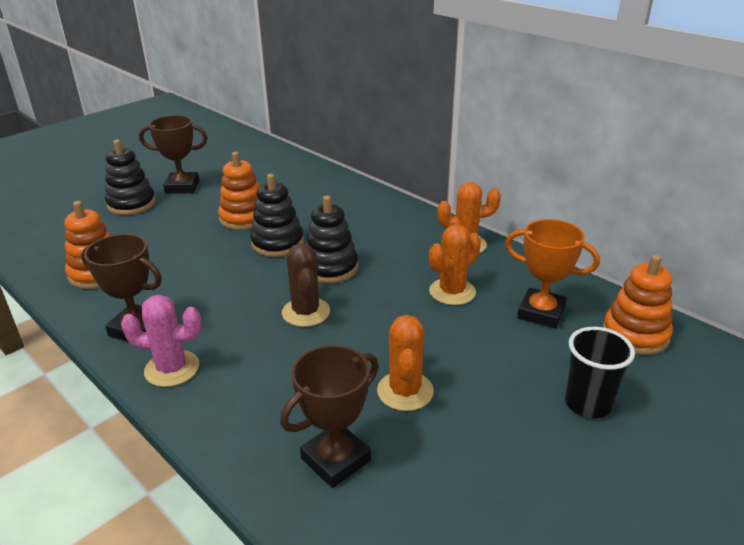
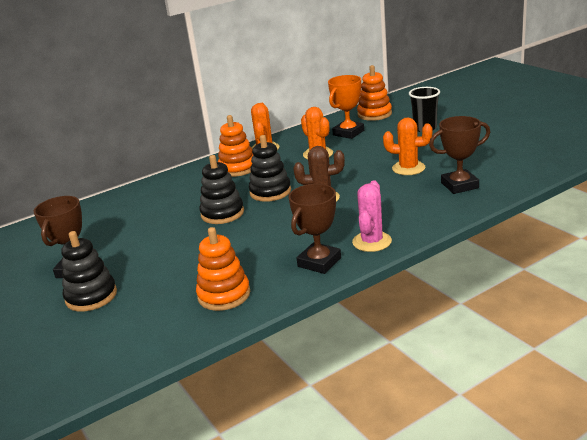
camera: 75 degrees left, 5 degrees down
orange stacking toy [218,152,260,230] -> orange stacking toy moved to [218,115,253,177]
brown trophy [280,345,379,488] -> brown trophy turned 75 degrees counterclockwise [429,116,490,194]

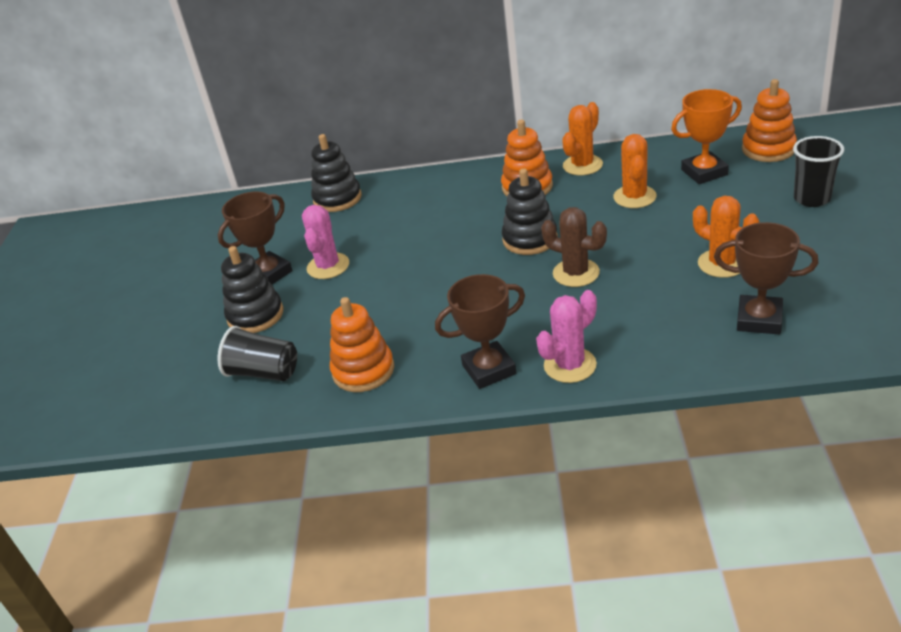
camera: 35 degrees right, 10 degrees up
black stacking toy [199,155,244,224] -> black stacking toy moved to [311,134,362,212]
none -> black cup [218,326,297,381]
none -> pink cactus [302,205,349,279]

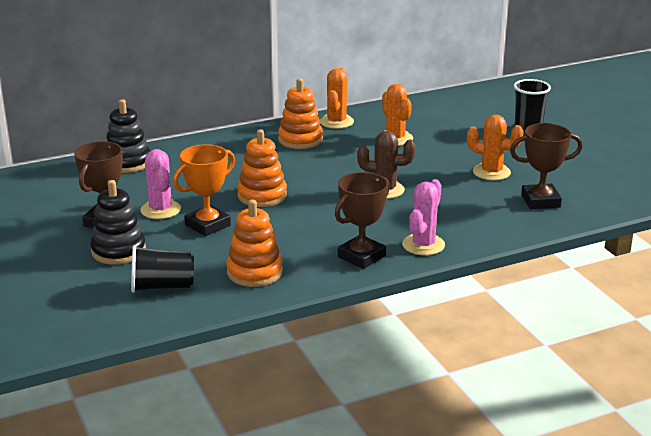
camera: 30 degrees left, 10 degrees down
black stacking toy [502,168,558,255] -> none
orange trophy [671,89,742,184] -> orange trophy moved to [173,144,235,236]
orange stacking toy [742,79,797,162] -> orange stacking toy moved to [237,129,287,207]

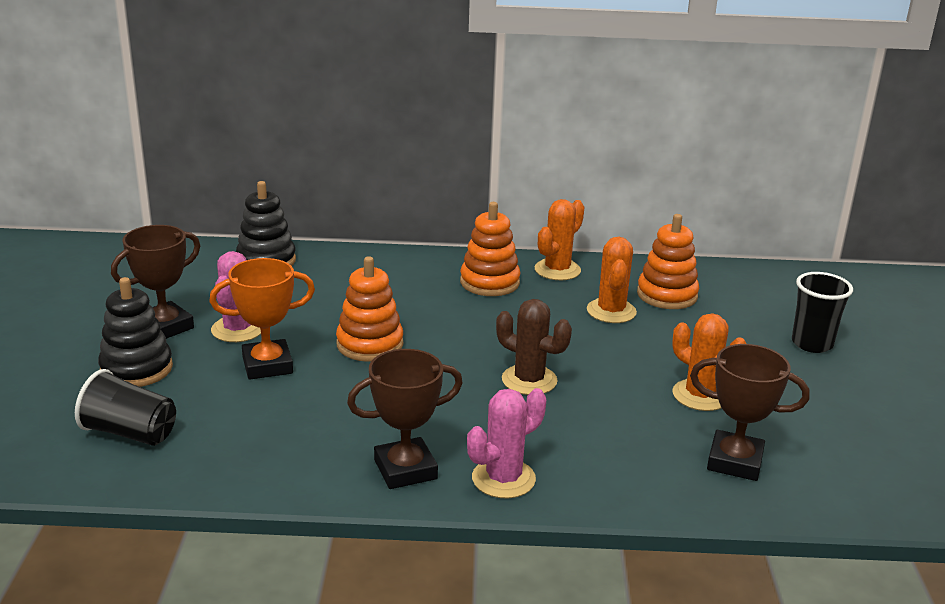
camera: 25 degrees right, 0 degrees up
orange stacking toy [226,200,283,287] -> orange stacking toy moved to [637,214,699,309]

